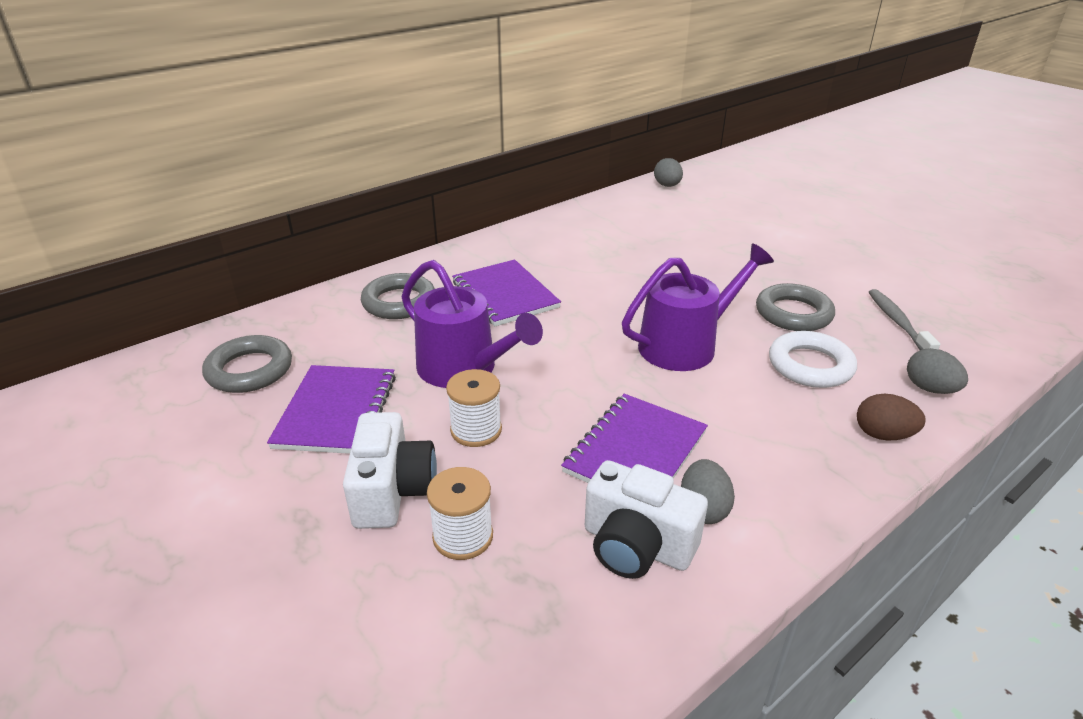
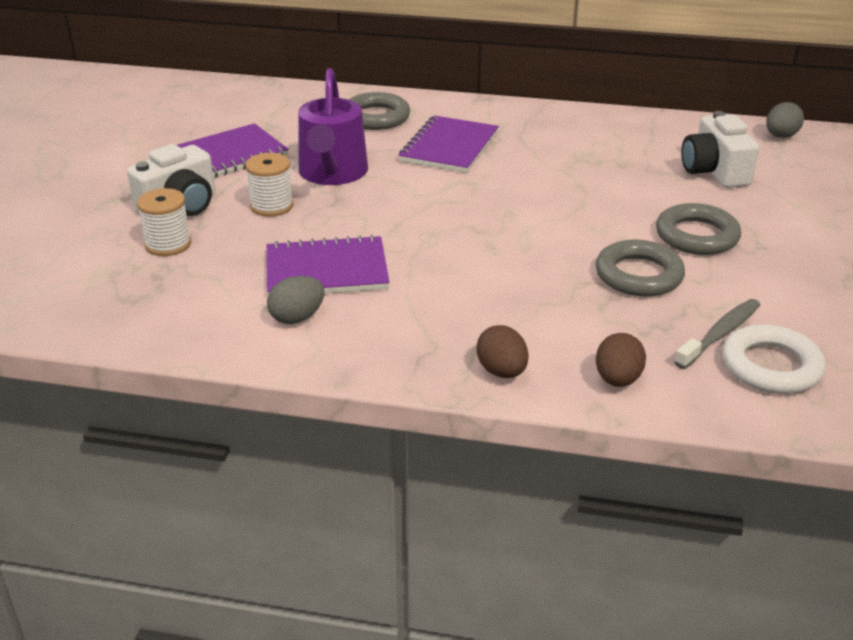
camera: 50 degrees right, 0 degrees up
grey ring [202,335,292,393] -> grey ring moved to [656,203,741,255]
white camera [585,460,708,579] -> white camera moved to [681,111,759,188]
purple watering can [622,243,774,371] -> none
white ring [769,331,857,388] -> white ring moved to [722,324,826,394]
grey egg [907,348,968,394] -> brown egg [596,333,646,387]

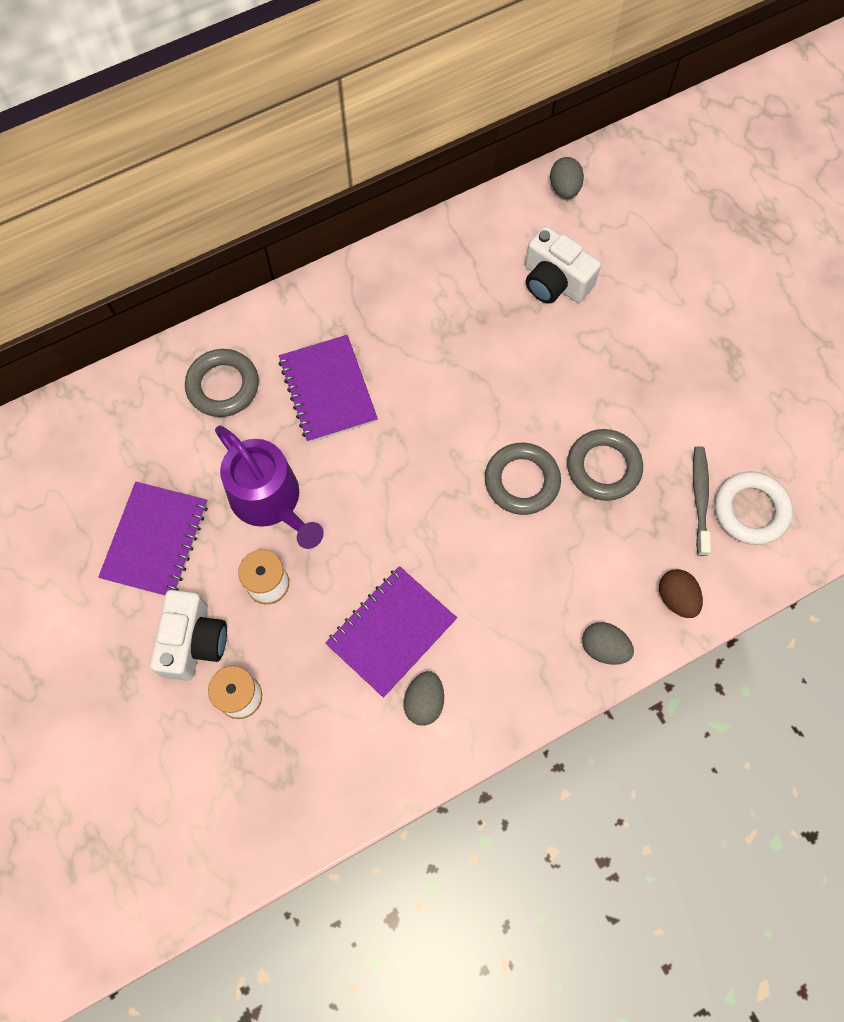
camera: 40 degrees left, 35 degrees up
brown egg [476,325,528,378] -> grey egg [582,622,634,665]
grey ring [656,203,741,255] -> grey ring moved to [485,443,561,515]

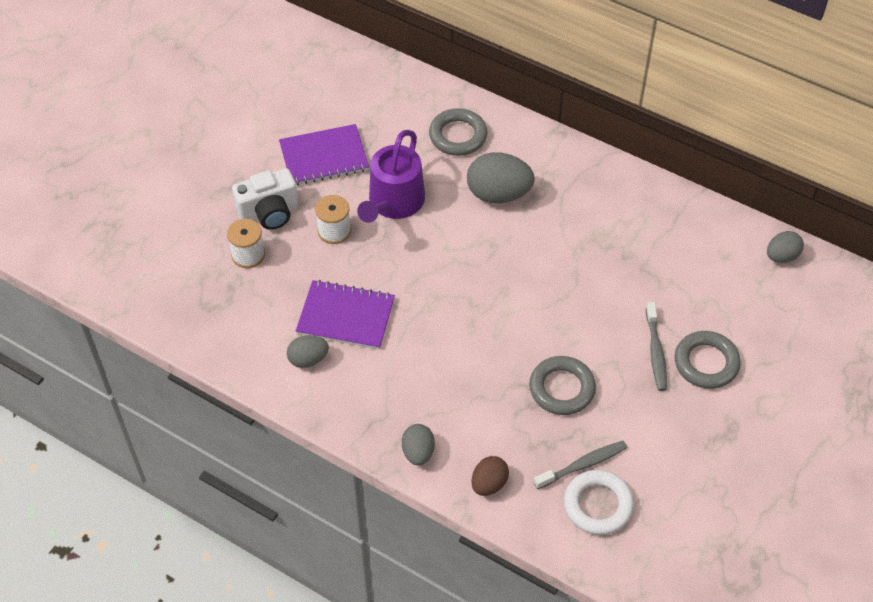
camera: 60 degrees right, 15 degrees down
purple notebook [279,335,378,443] -> grey egg [467,152,535,203]
grey ring [485,443,561,515] -> grey ring moved to [675,331,741,389]
white camera [525,226,601,304] -> none
none -> grey toothbrush [646,302,667,391]

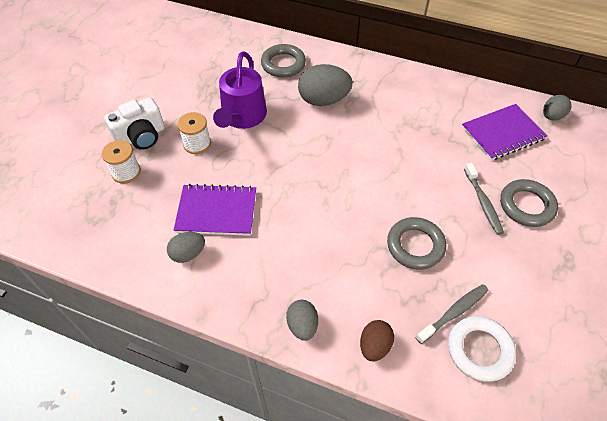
camera: 10 degrees left, 0 degrees up
purple notebook [279,124,369,186] -> purple notebook moved to [462,104,547,160]

